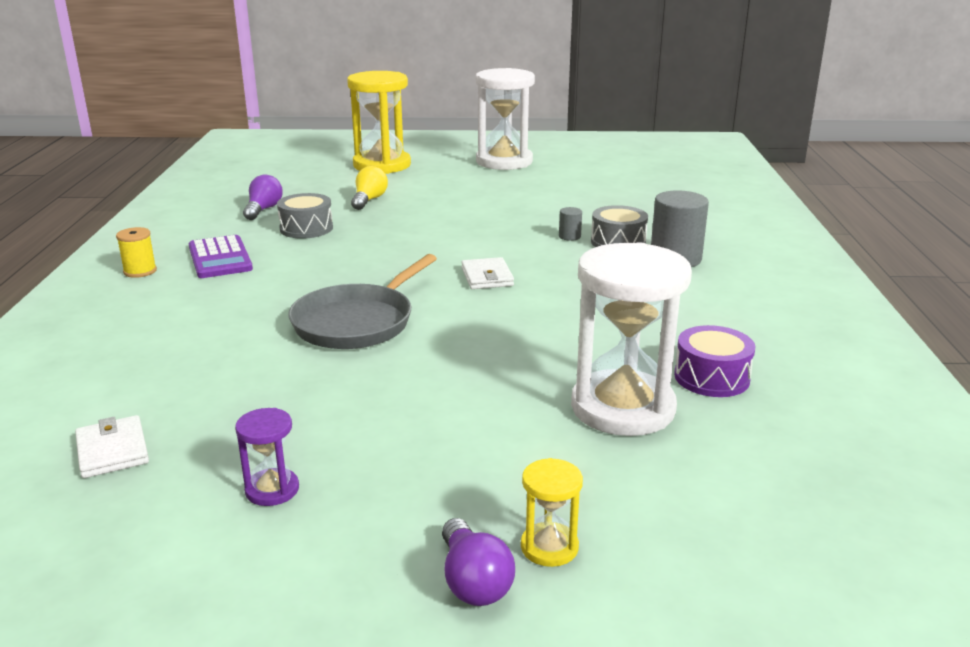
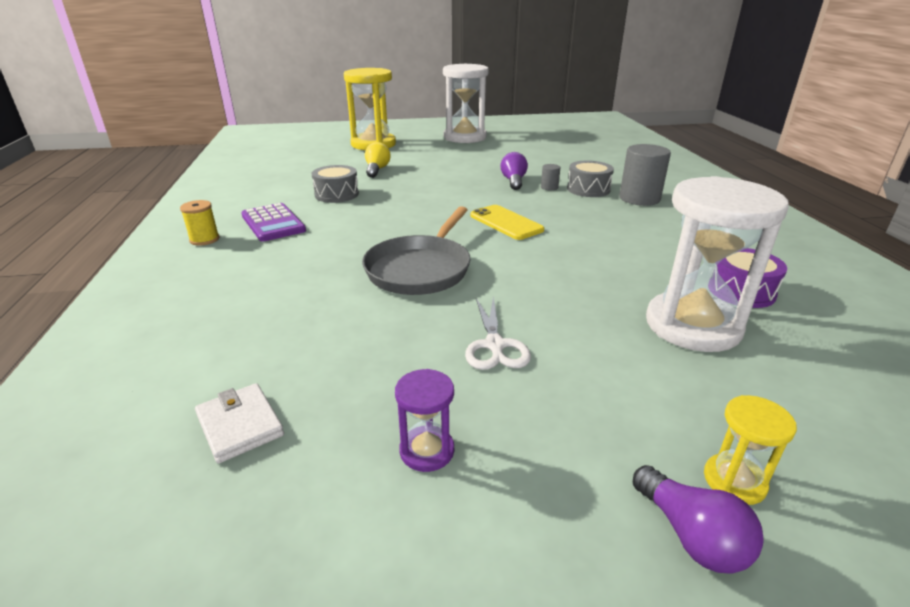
camera: 10 degrees left, 5 degrees up
purple light bulb [243,175,283,220] -> purple light bulb moved to [501,152,528,190]
white wallet [461,257,514,289] -> yellow phone [471,205,544,240]
none -> white scissors [465,296,531,370]

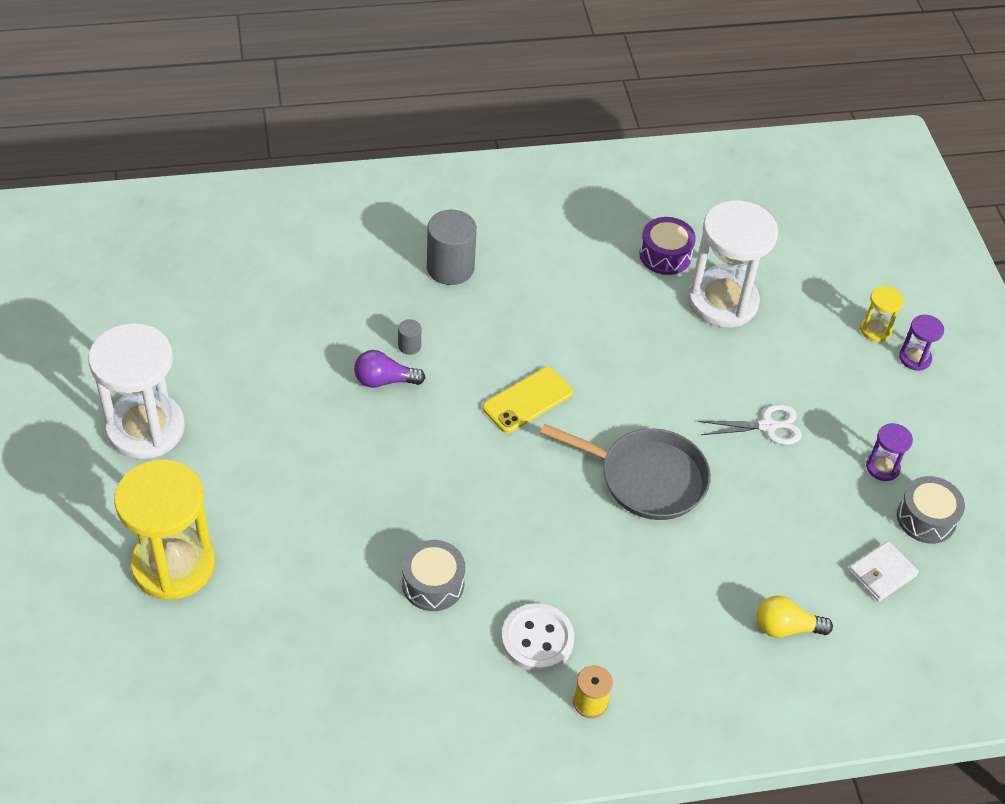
camera: 95 degrees left, 20 degrees up
purple calculator [241,203,306,242] -> white button [501,603,574,672]
yellow light bulb [365,142,391,178] -> yellow light bulb moved to [757,595,833,638]
grey drum [567,161,614,197] -> grey drum moved to [897,476,965,544]
purple light bulb [633,465,764,574] -> purple hourglass [899,315,944,371]

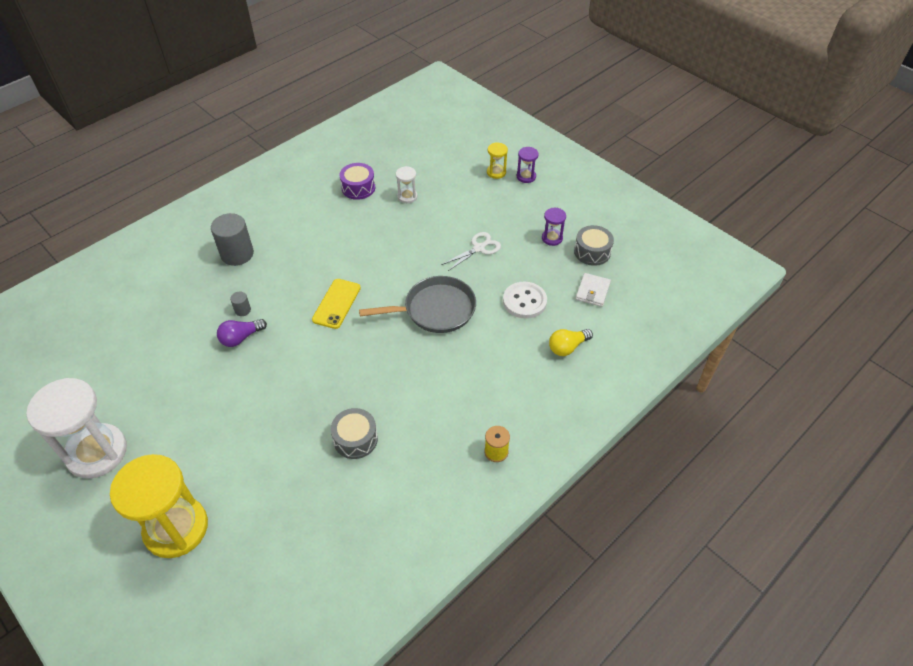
camera: 30 degrees left, 0 degrees up
white button [501,603,574,672] -> white button moved to [503,281,547,319]
white hourglass [688,200,778,328] -> white hourglass [396,166,418,203], size x0.45

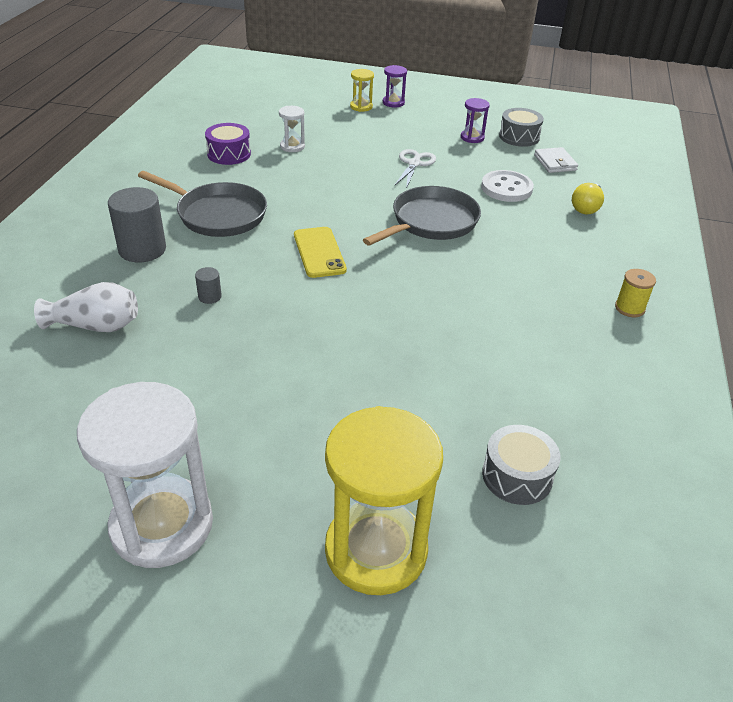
camera: 35 degrees left, 10 degrees down
purple light bulb [217,319,267,347] -> none
grey drum [331,408,378,459] -> grey drum moved to [482,425,561,505]
none -> white vase [34,282,138,332]
none -> grey pan [138,171,267,237]

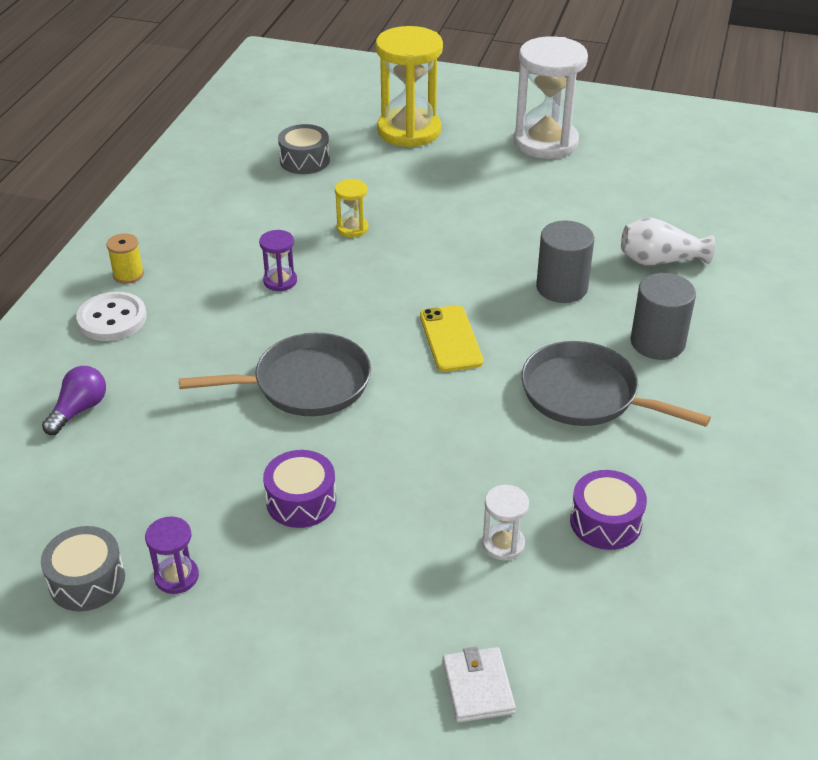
camera: 175 degrees left, 0 degrees up
grey cylinder [195,267,222,304] -> grey cylinder [536,220,594,303], size x2.17
yellow hourglass [350,69,374,112] -> yellow hourglass moved to [335,179,368,237]
grey pan [363,186,481,246] -> grey pan turned 150 degrees counterclockwise [179,333,371,416]
purple hourglass [383,65,407,107] -> purple hourglass moved to [259,230,297,291]
white scissors [394,149,436,189] -> purple drum [263,450,336,528]
white button [481,170,534,202] -> white button moved to [76,292,147,341]
white wallet [534,147,578,173] -> white wallet moved to [442,647,516,723]
yellow light bulb [572,183,604,215] -> purple light bulb [42,366,106,435]

